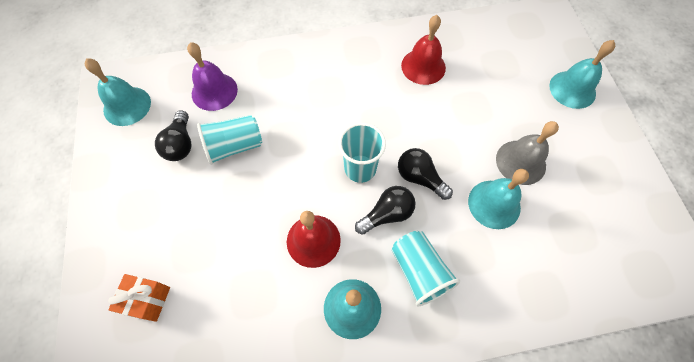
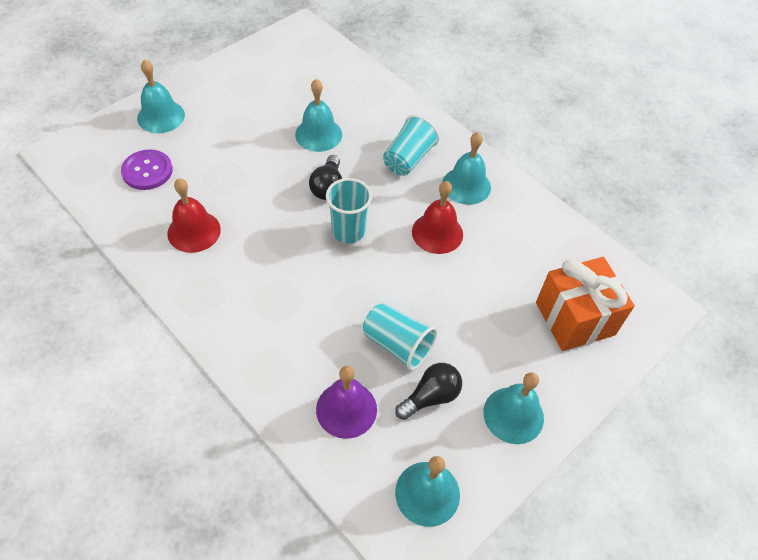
camera: 125 degrees left, 10 degrees down
orange gift [108,274,170,322] -> orange gift [536,257,635,351], size x1.82
black light bulb [355,186,416,235] -> none
grey bell [496,121,559,185] -> none
none -> purple button [121,149,173,190]
none -> turquoise bell [484,372,544,444]

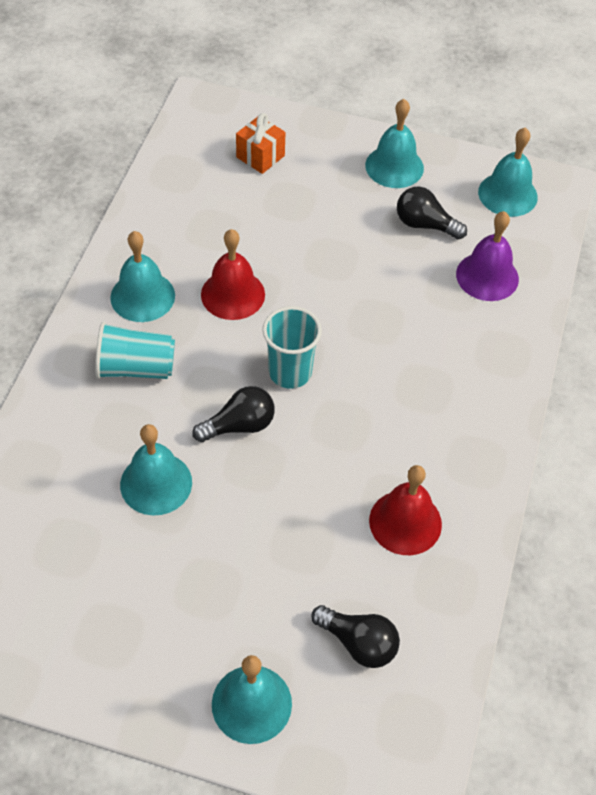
camera: 120 degrees left, 0 degrees up
purple button [121,149,173,190] -> black light bulb [311,605,400,668]
turquoise cup [363,303,437,371] -> none
orange gift [536,257,635,351] -> orange gift [236,113,285,174], size x0.55

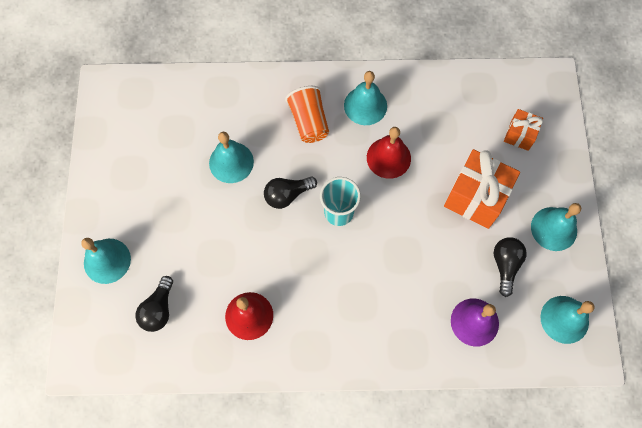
camera: 75 degrees right, 15 degrees up
turquoise cup [95,322,175,379] -> orange cup [285,86,329,143]
black light bulb [192,386,275,442] -> black light bulb turned 105 degrees clockwise [264,176,317,209]
none -> orange gift [444,149,520,229]

